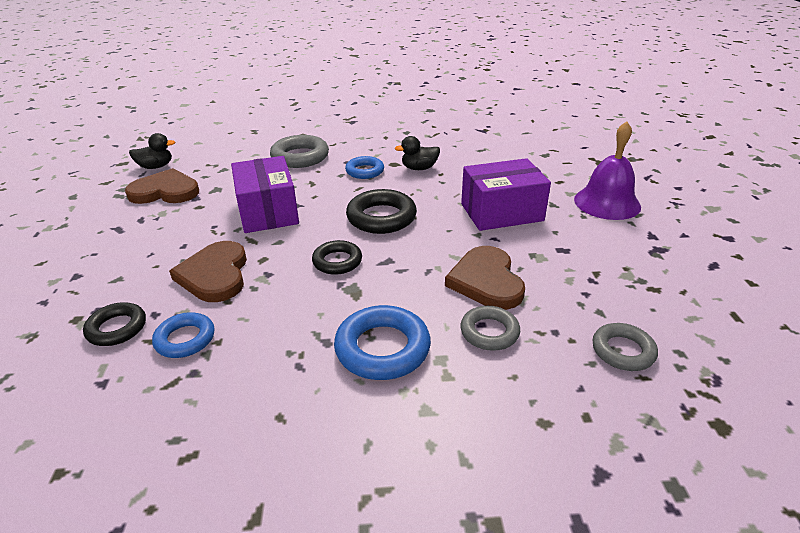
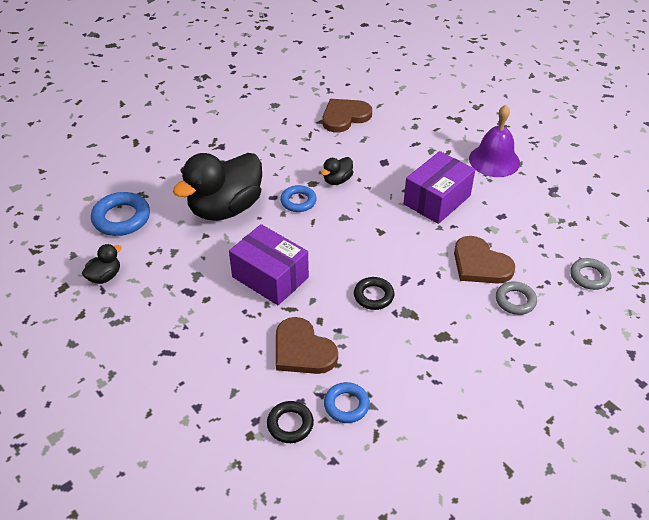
camera: 35 degrees left, 10 degrees up
brown heart [125,168,199,204] -> brown heart moved to [322,99,372,132]
grey ring [270,135,329,168] -> black duck [173,153,262,221]
blue ring [334,305,431,380] -> blue ring moved to [91,192,150,236]
black ring [346,189,417,234] -> none

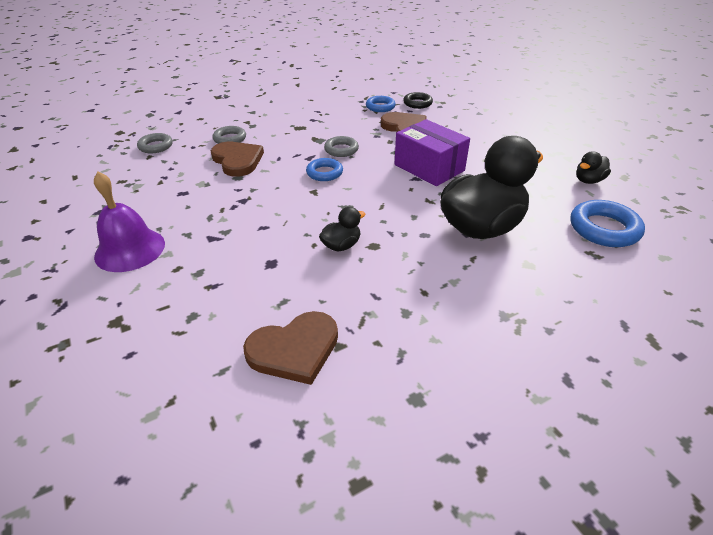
camera: 170 degrees left, 5 degrees down
blue ring [280,185,317,212] -> blue ring moved to [306,158,343,181]
black ring [354,277,394,310] -> grey ring [324,136,359,157]
purple box [404,151,475,224] -> none

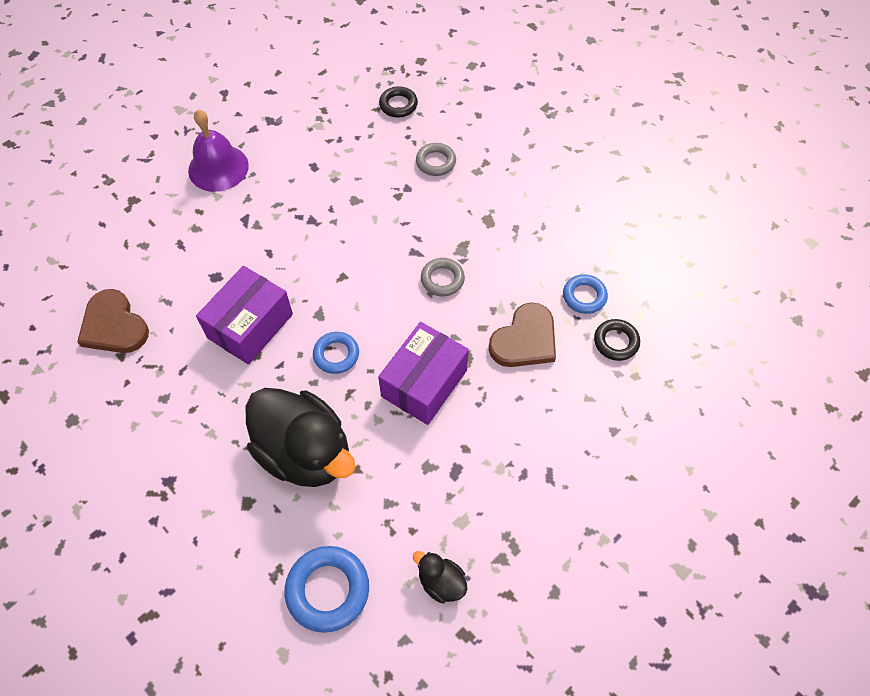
camera: 75 degrees right, 20 degrees up
grey ring [137,133,173,153] -> black ring [379,86,418,117]
brown heart [211,142,264,177] -> none
blue ring [306,158,343,181] -> blue ring moved to [313,332,359,374]
black duck [319,207,365,252] -> purple box [196,266,293,365]

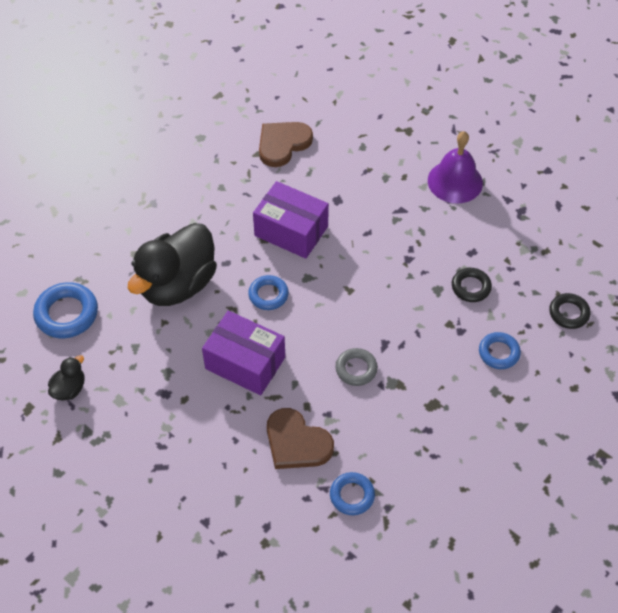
camera: 85 degrees right, 5 degrees down
grey ring [416,143,456,176] -> blue ring [479,332,521,369]
black ring [594,319,640,361] -> black ring moved to [452,268,492,302]

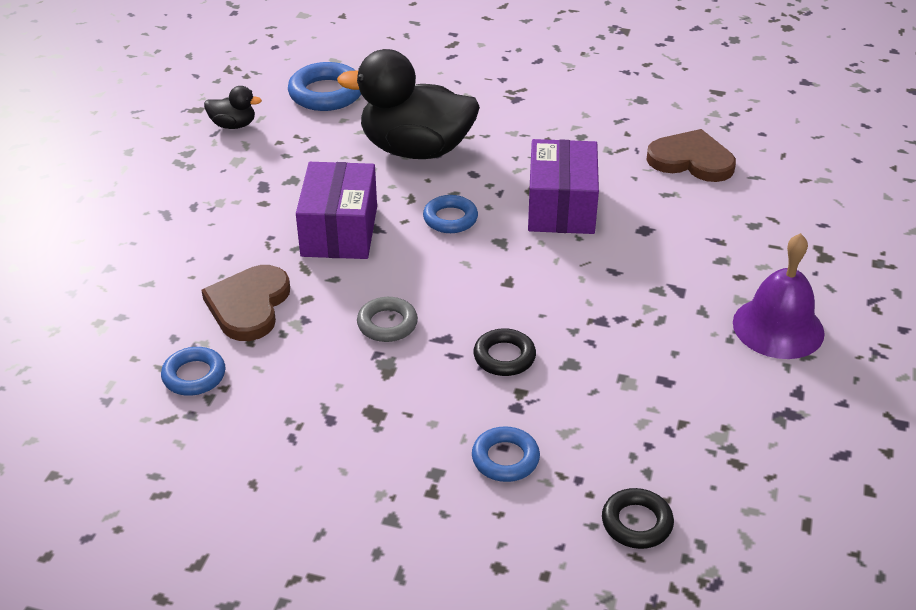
camera: 65 degrees right, 15 degrees down
black ring [452,268,492,302] -> black ring moved to [474,328,536,376]

